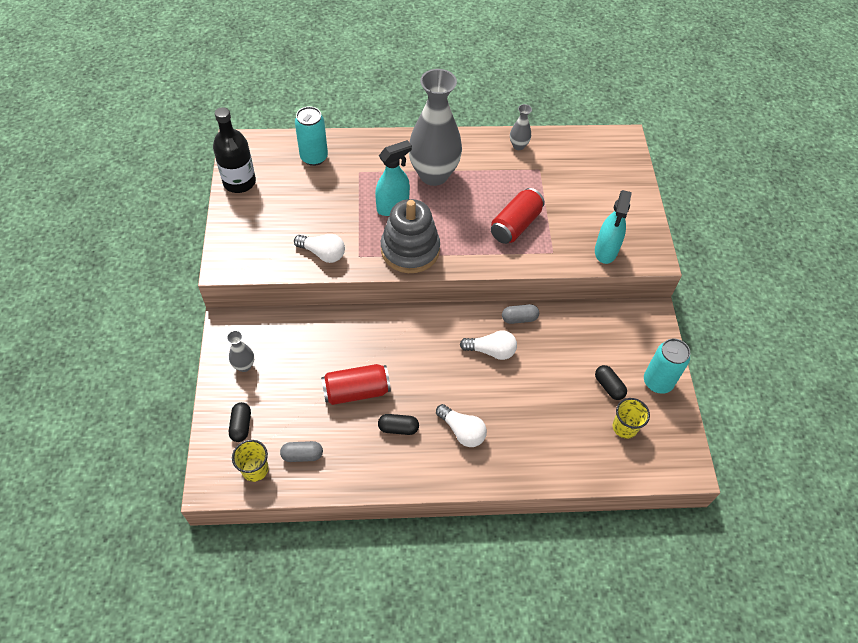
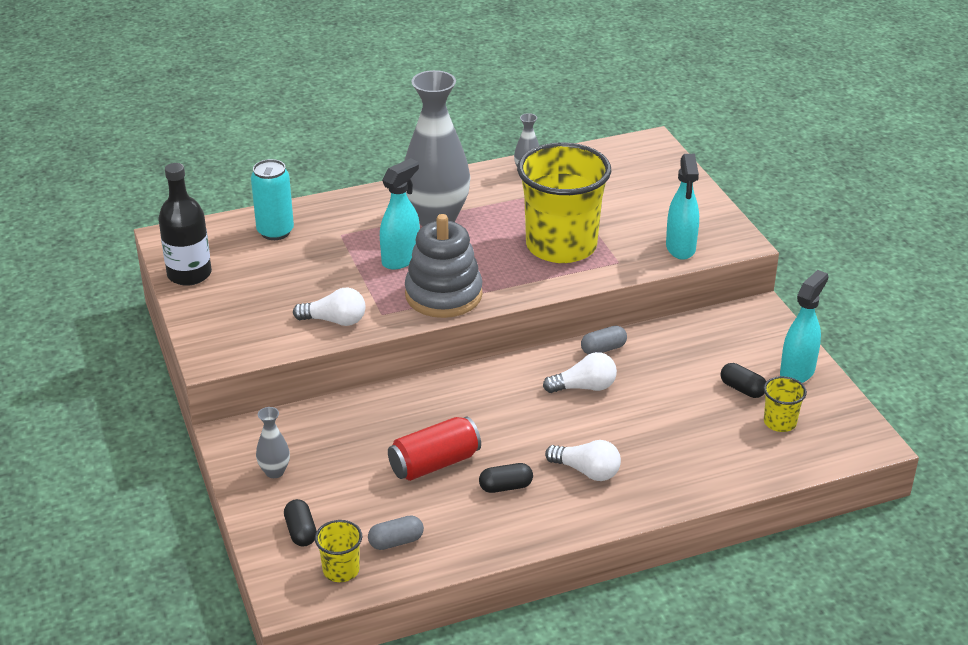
camera: 15 degrees left, 20 degrees down
red can [491,188,545,244] -> yellow cup [517,143,611,263]
turquoise can [644,338,690,394] -> turquoise spray bottle [780,270,828,383]

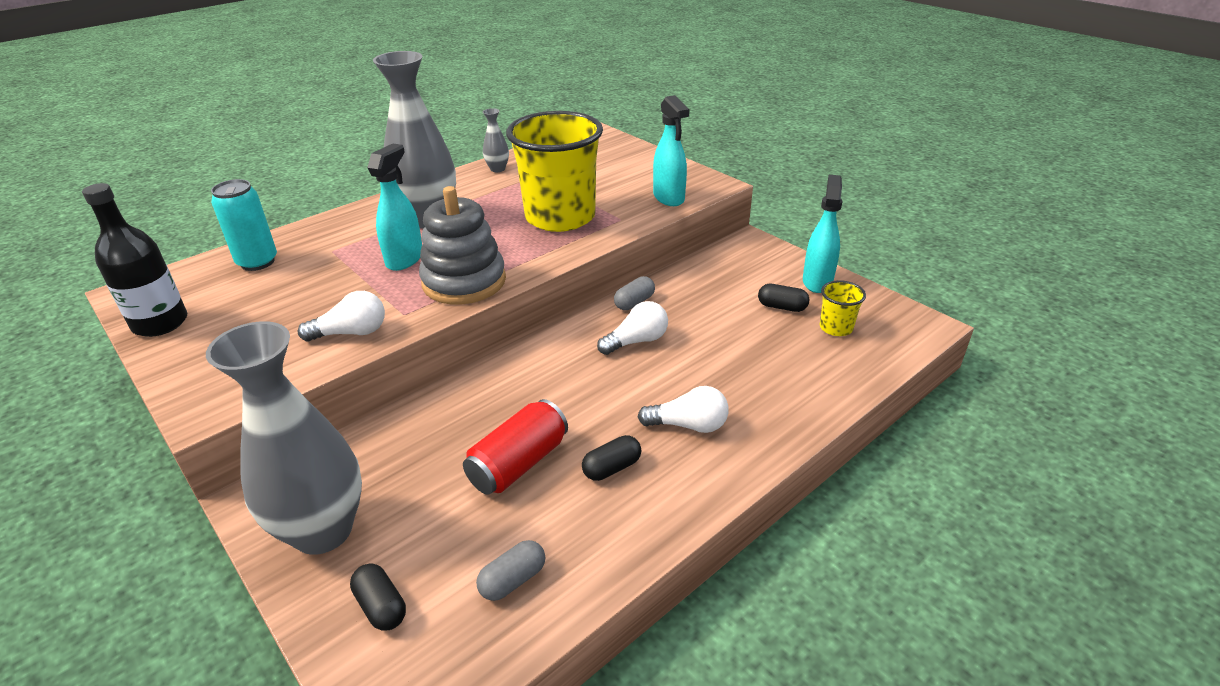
camera: 20 degrees left, 0 degrees up
grey vase [256,407,290,478] -> grey vase [206,321,362,555], size x2.37
yellow cup [315,520,362,582] -> none

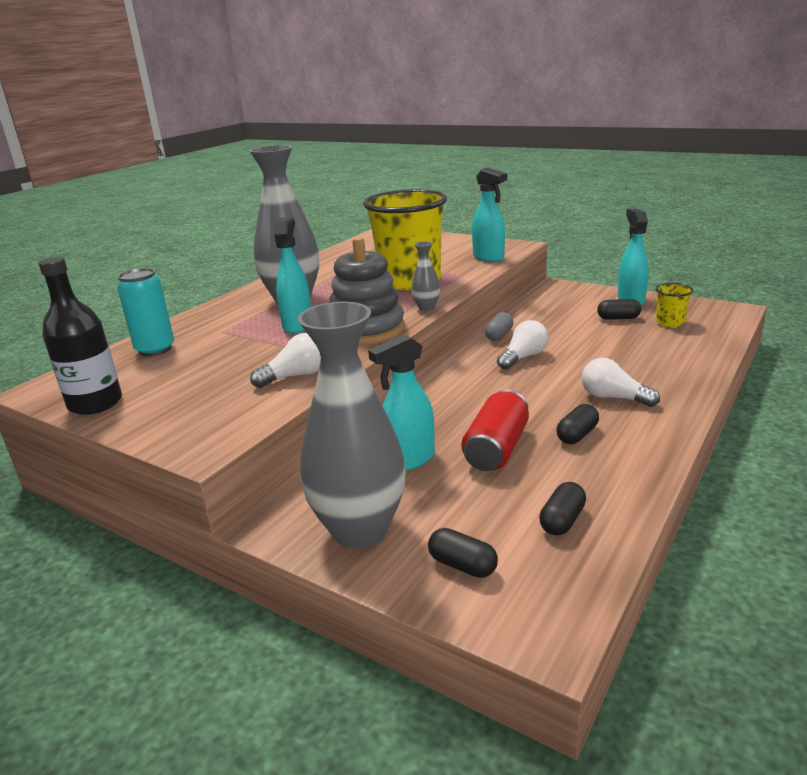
camera: 15 degrees left, 10 degrees down
grey capsule [476,540,545,601] -> black capsule [539,482,586,536]
grey vase [483,108,509,172] -> grey vase moved to [411,241,440,311]
white light bulb [638,386,729,433] -> white light bulb turned 135 degrees counterclockwise [582,358,660,407]
none -> turquoise spray bottle [368,334,435,471]

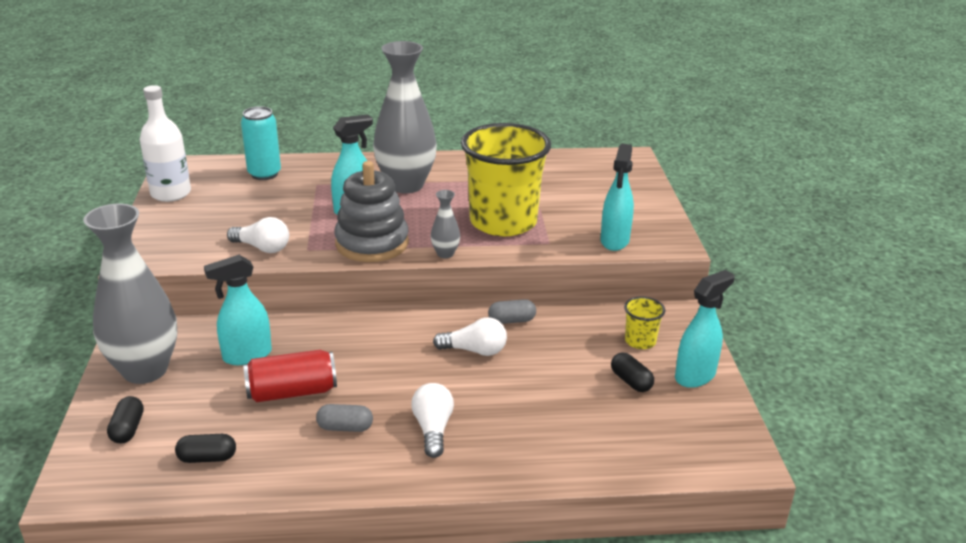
camera: 50 degrees right, 5 degrees up
black bottle [38,257,122,415] -> white bottle [140,85,191,202]
turquoise spray bottle [368,334,435,471] -> turquoise spray bottle turned 45 degrees counterclockwise [204,255,272,365]
black capsule [556,404,599,444] -> grey capsule [316,404,373,432]
yellow cup [655,283,694,327] -> yellow cup moved to [624,296,665,349]

